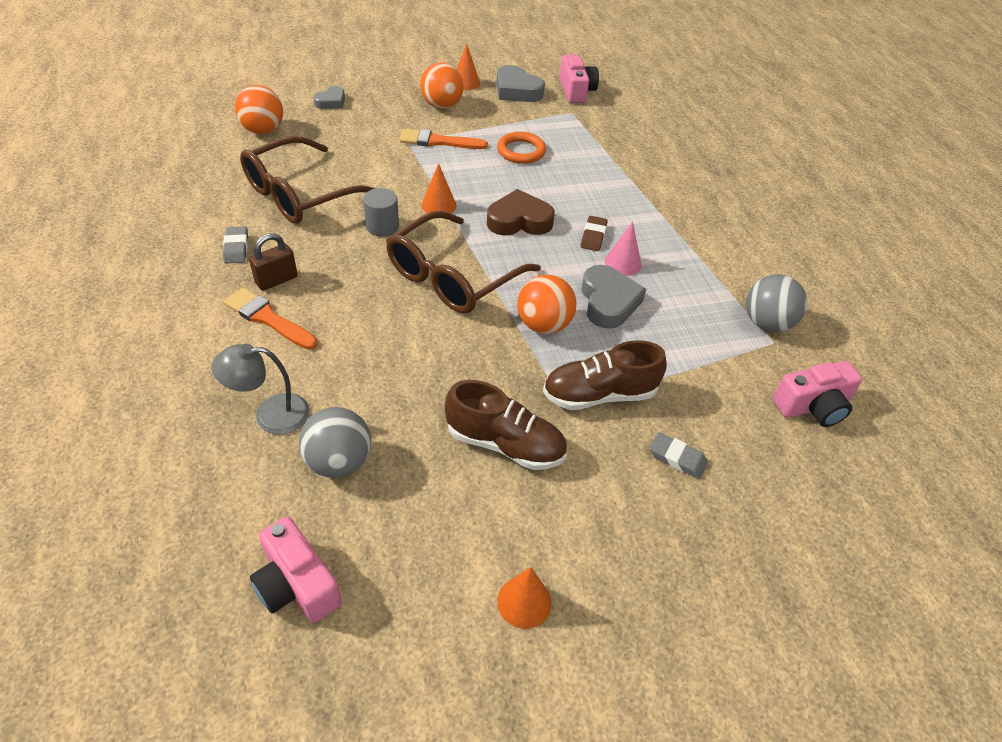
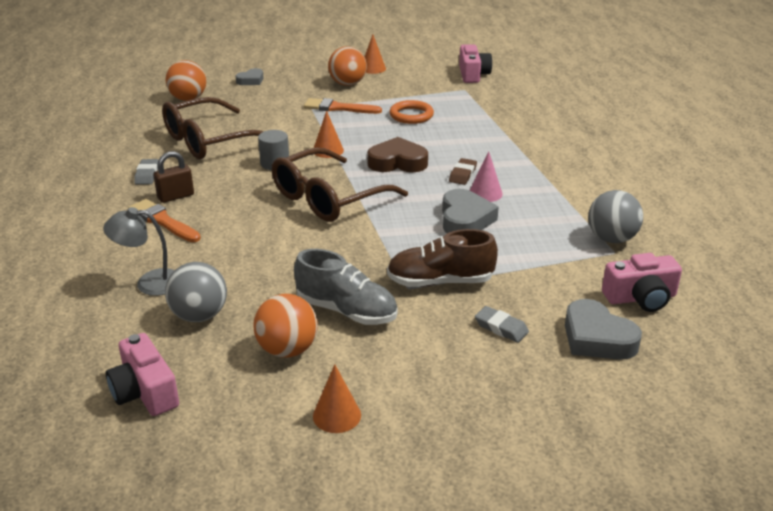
camera: 10 degrees right, 15 degrees down
brown shoe [445,380,567,470] -> grey shoe [294,249,398,325]
grey heart [496,65,545,102] -> grey heart moved to [565,299,642,360]
orange ball [517,275,576,334] -> orange ball moved to [253,294,318,357]

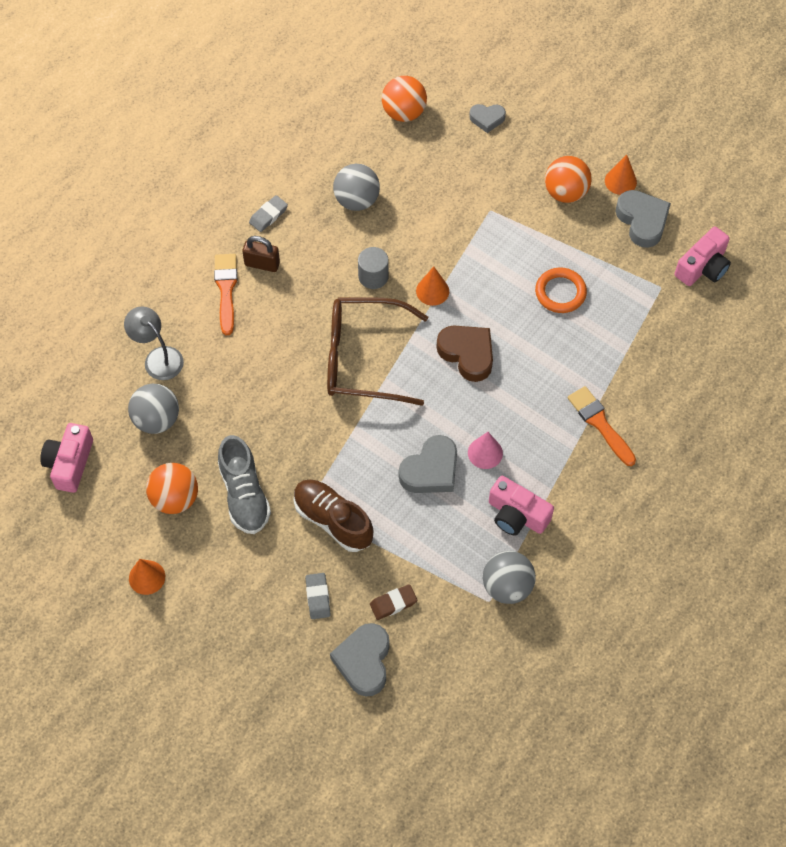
camera: 45 degrees right, 30 degrees up
brown glasses [162,97,264,159] -> grey ball [333,164,380,211]
orange brush [304,98,382,114] -> orange brush moved to [568,386,636,466]
brown eraser [449,158,477,185] -> brown eraser moved to [370,584,417,620]
pink camera [602,253,682,312] -> pink camera moved to [489,476,554,536]
none -> grey heart [615,190,671,248]

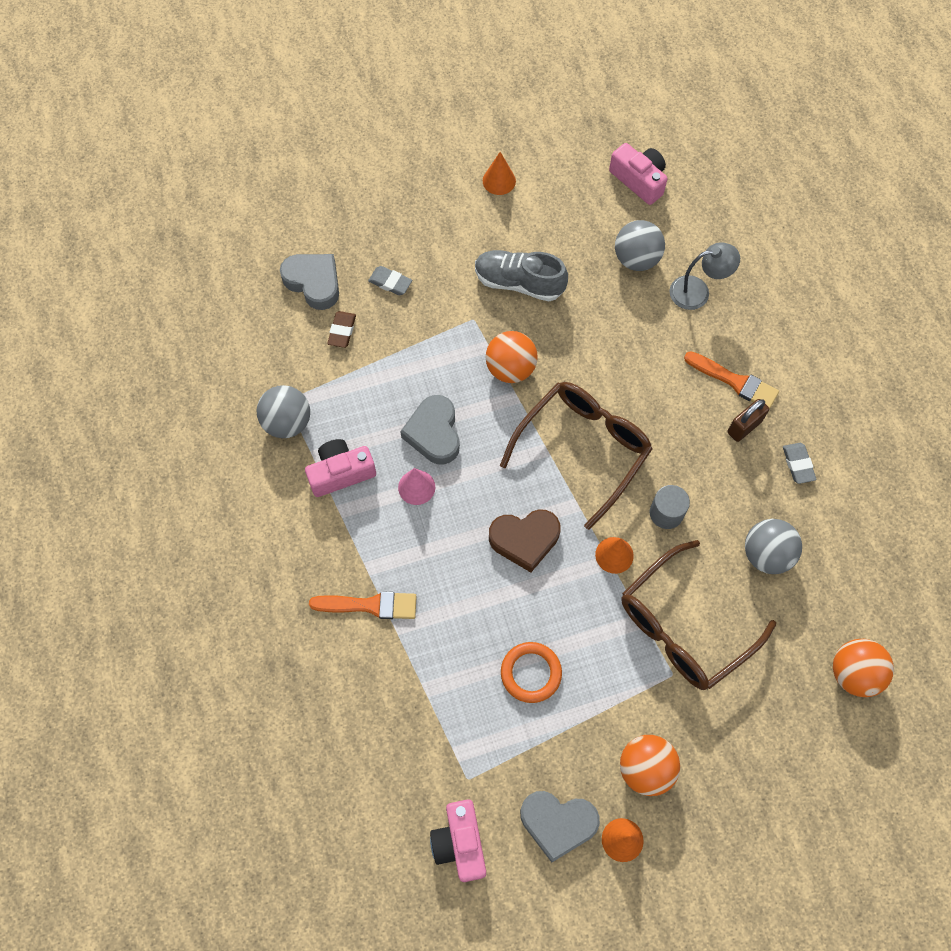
camera: 125 degrees right, 5 degrees up
orange ball [146,463,198,514] -> orange ball moved to [486,331,538,383]
brown shoe [294,479,373,552] -> none
grey heart [469,104,506,133] -> none
none -> brown glasses [622,540,776,690]

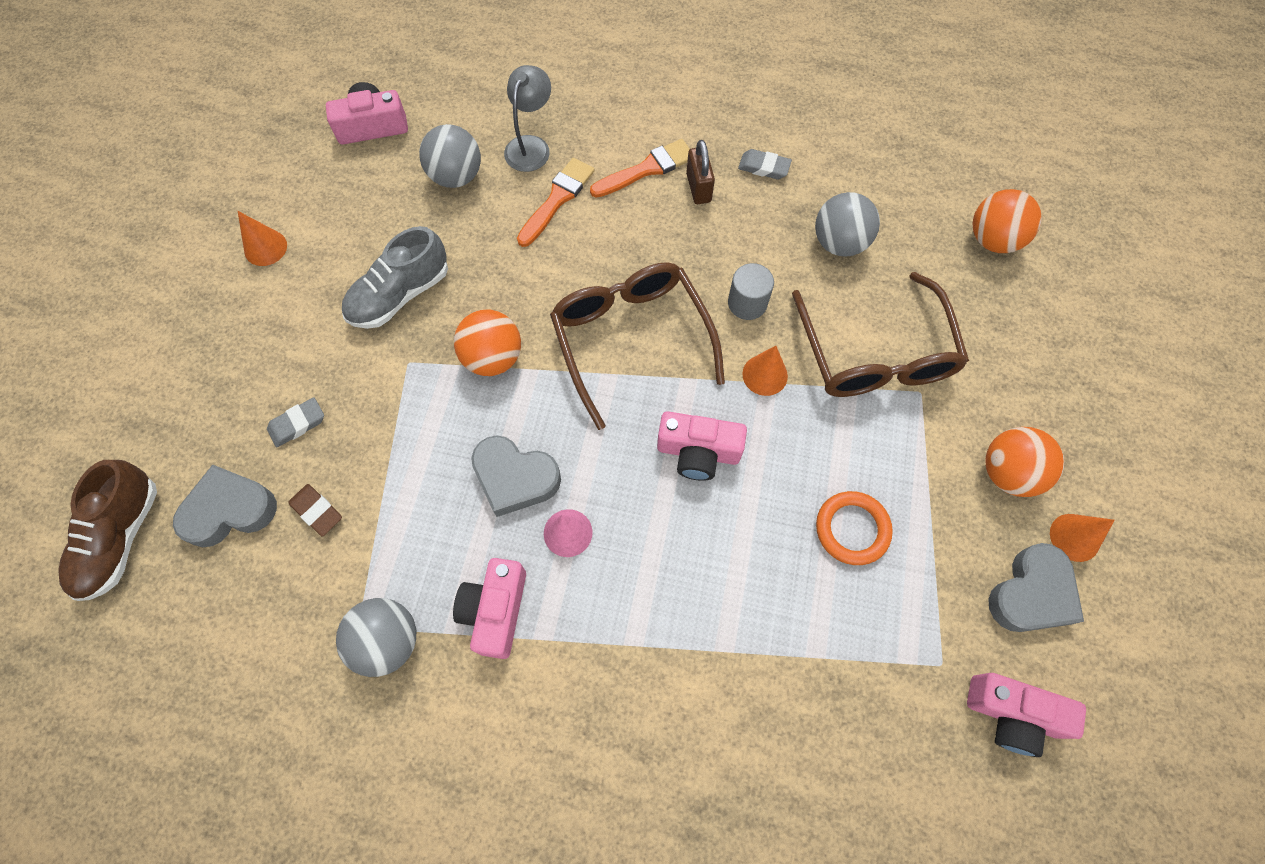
camera: 60 degrees left, 0 degrees up
orange brush [309,591,417,619] -> orange brush moved to [517,158,595,247]
brown heart [489,509,561,572] -> pink camera [657,411,747,481]
none -> brown shoe [58,460,157,601]

